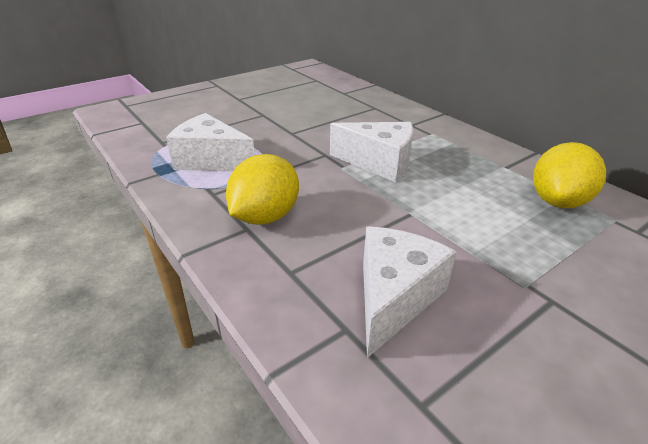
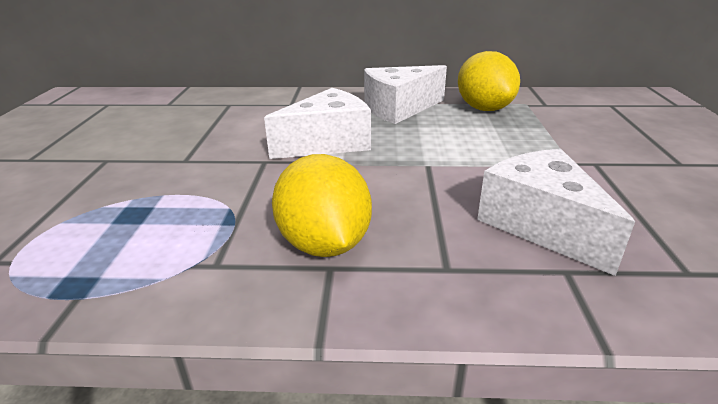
camera: 50 degrees left, 5 degrees down
white cheese [166,113,255,171] -> white cheese moved to [364,65,447,124]

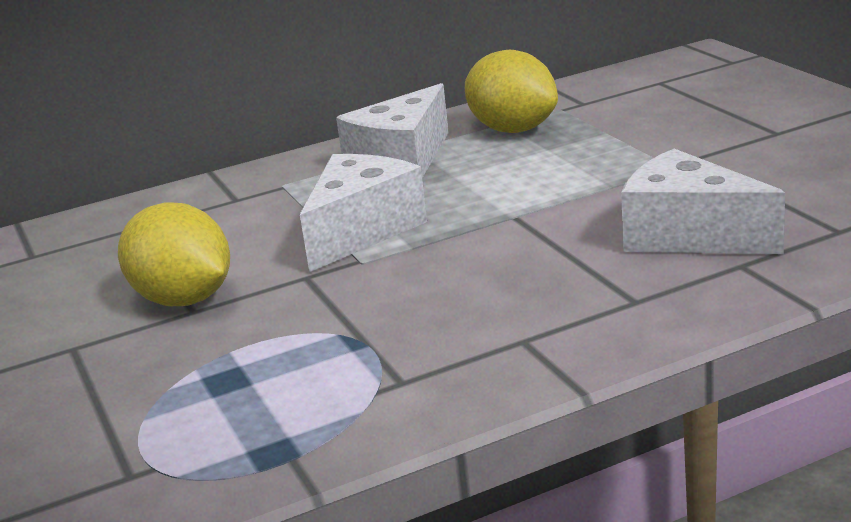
camera: 25 degrees left, 5 degrees down
yellow lemon [272,154,372,257] -> yellow lemon moved to [118,202,230,306]

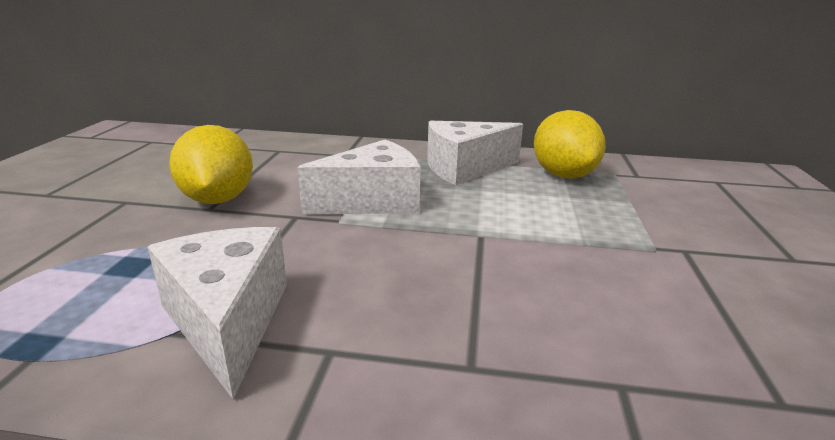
camera: 30 degrees right, 0 degrees up
white cheese [621,149,785,254] -> white cheese moved to [148,227,287,400]

